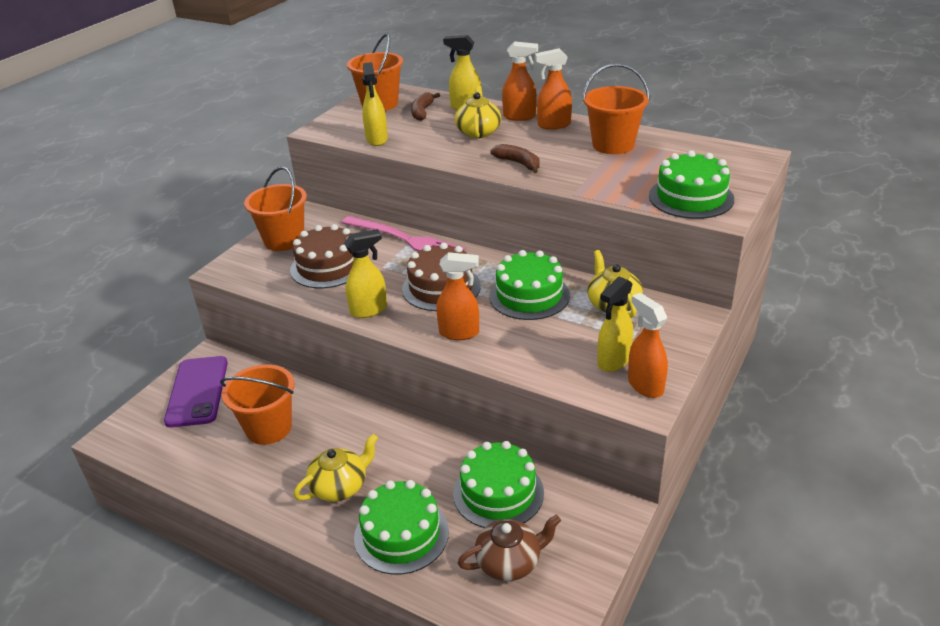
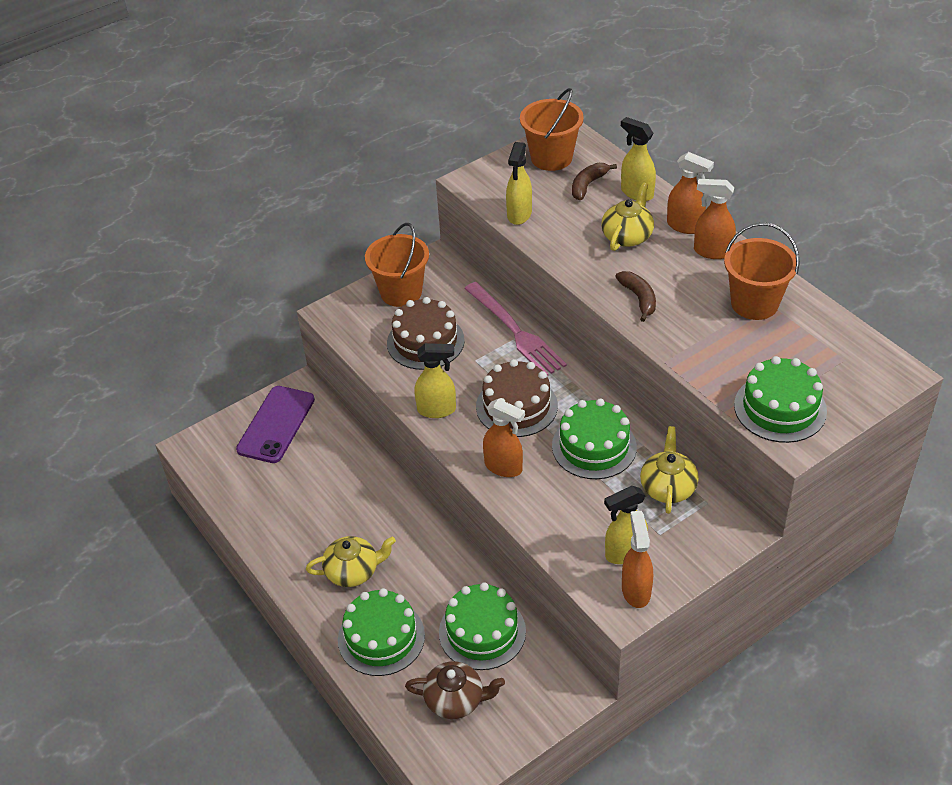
camera: 25 degrees right, 10 degrees up
orange bucket [220,364,294,445] -> none

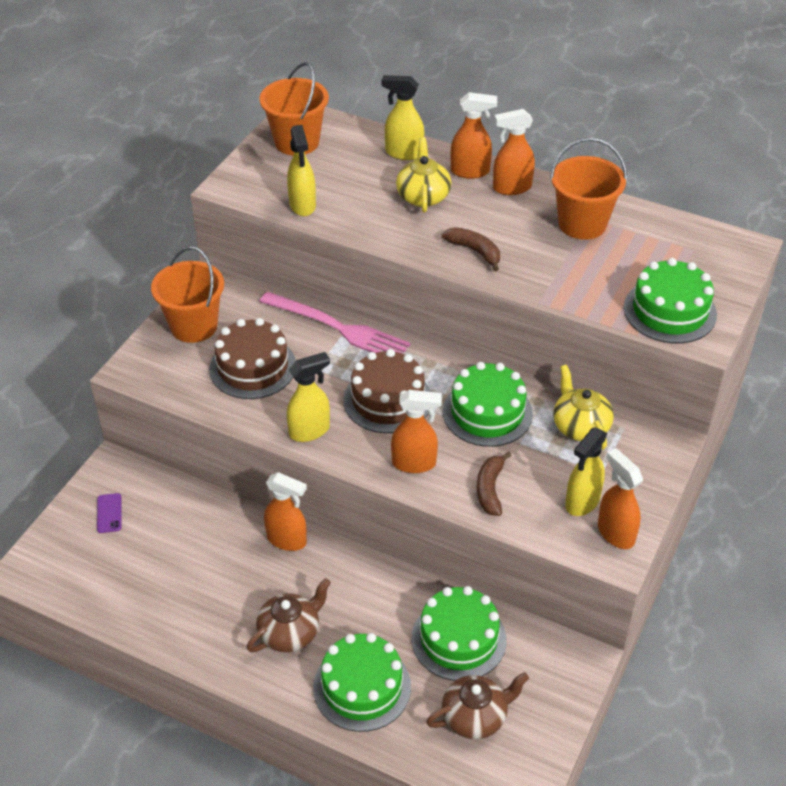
camera: 30 degrees left, 0 degrees up
purple phone [236,386,315,463] -> purple phone [97,493,122,533], size x0.43
yellow teapot [306,536,396,587] -> brown teapot [247,578,331,652]
brown banana [572,163,617,200] -> brown banana moved to [477,452,512,516]
none -> orange spray bottle [264,472,307,551]

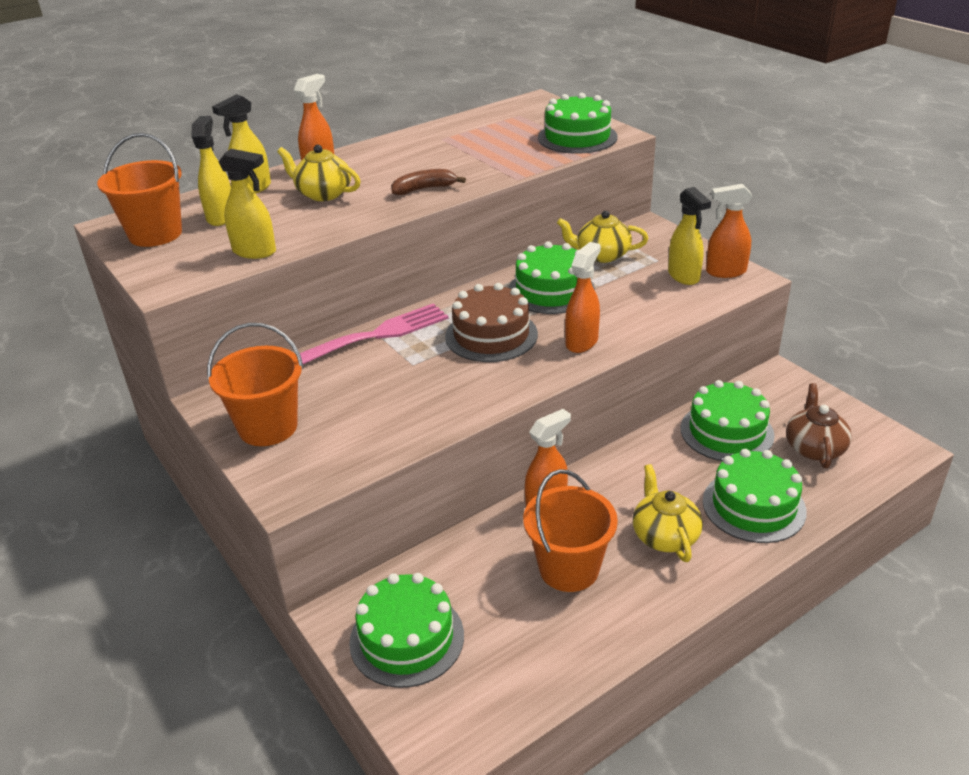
camera: 60 degrees left, 10 degrees down
purple phone [97,493,122,533] -> green cake [349,573,464,688]
brown cake [209,318,296,399] -> none
brown teapot [247,578,331,652] -> yellow teapot [633,464,703,562]
yellow spray bottle [287,352,330,442] -> yellow spray bottle moved to [192,116,231,226]
brown banana [477,452,512,516] -> none
orange spray bottle [493,109,535,195] -> none
orange bucket [550,138,627,240] -> orange bucket moved to [523,469,618,592]

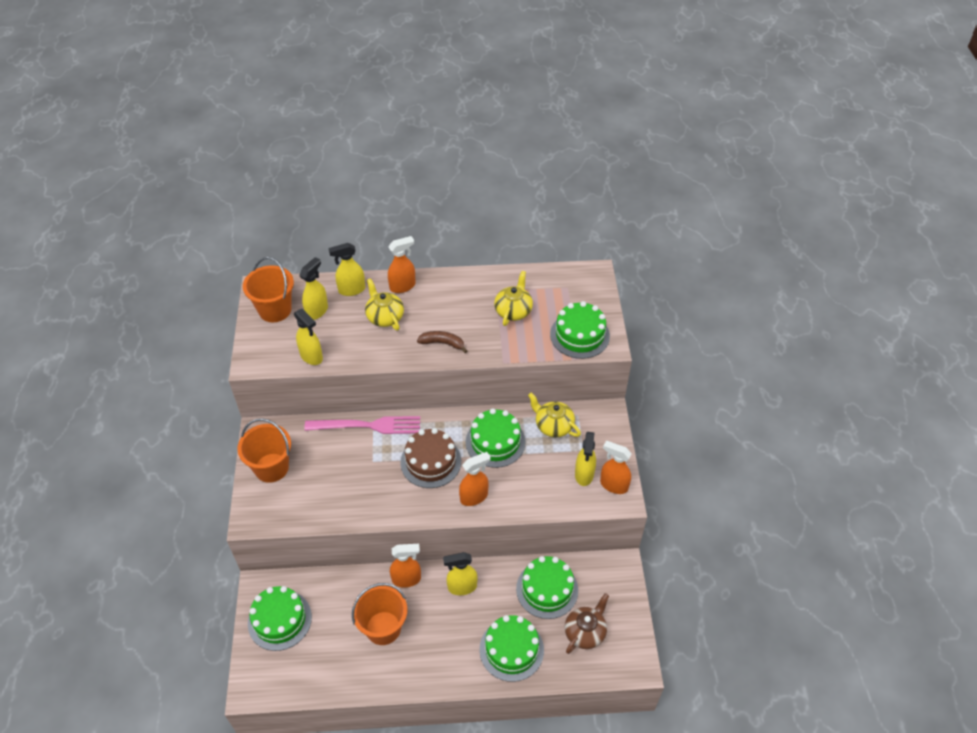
camera: 30 degrees right, 15 degrees up
yellow teapot [633,464,703,562] -> yellow teapot moved to [494,271,533,326]
none -> yellow spray bottle [443,552,477,595]

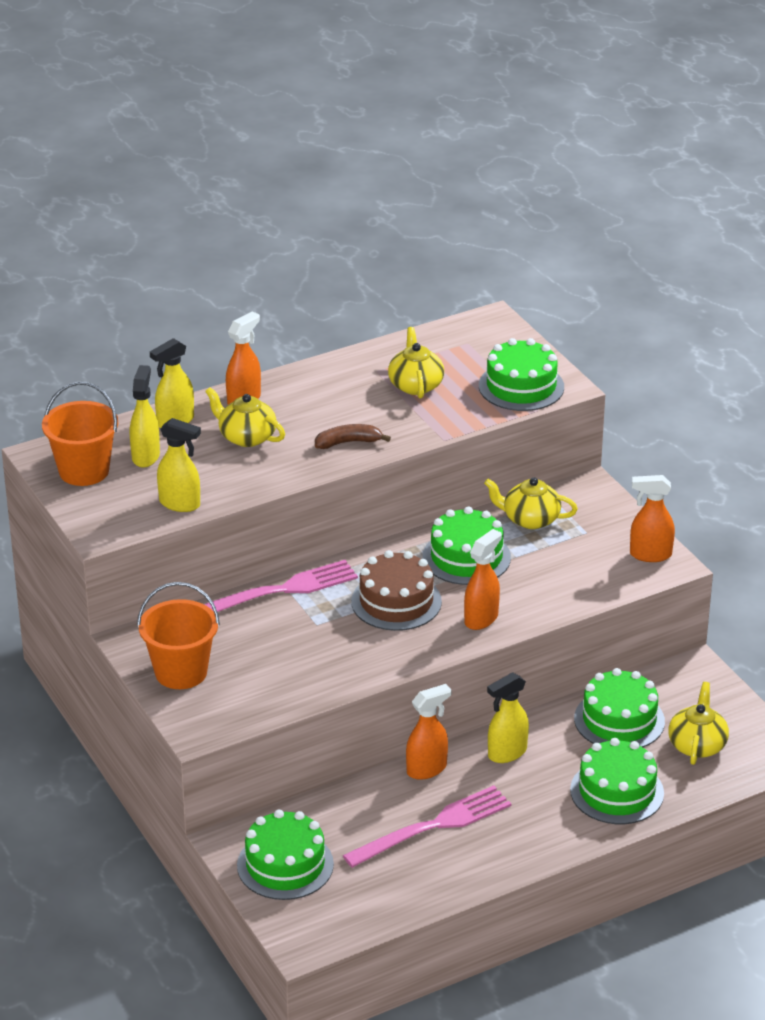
camera: 25 degrees left, 15 degrees down
orange bucket [352,583,407,645] -> pink fork [343,785,511,868]
brown teapot [565,593,609,654] -> yellow teapot [668,682,729,765]
yellow spray bottle [575,432,596,486] -> none

